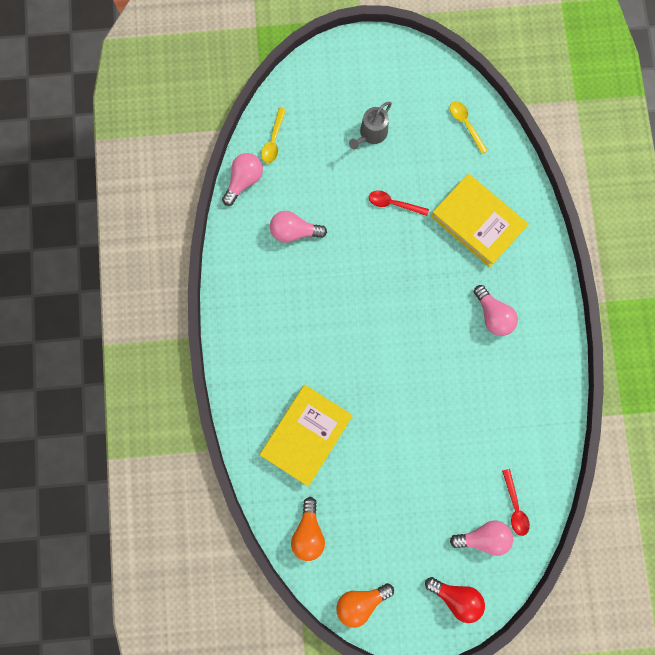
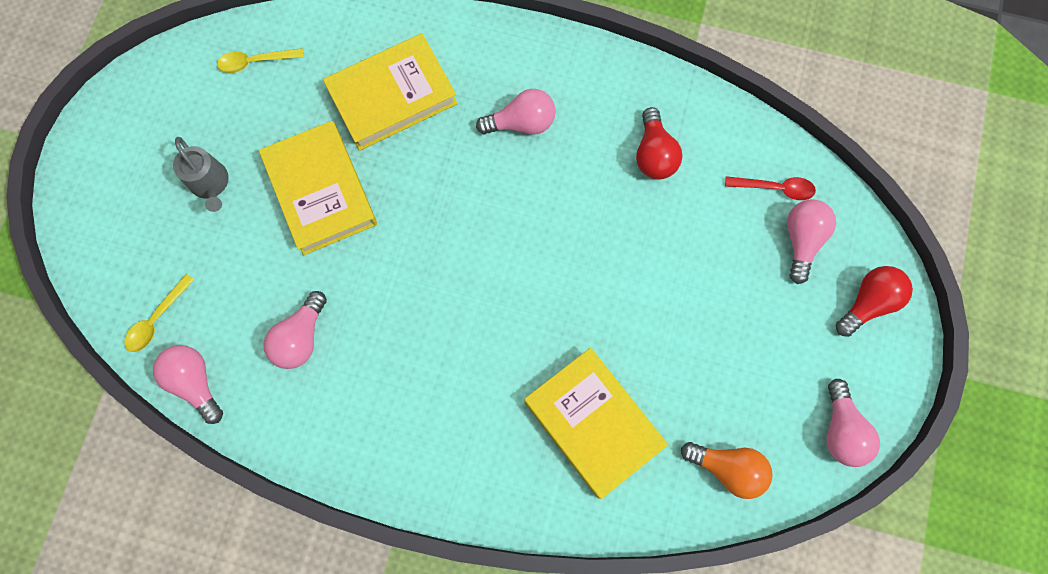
camera: 70 degrees left, 5 degrees down
yellow spoon [261,107,286,163] -> yellow spoon turned 90 degrees clockwise [124,274,194,352]
orange light bulb [336,583,394,628] -> pink light bulb [827,379,880,467]
red spoon [369,190,429,216] -> yellow book [259,121,377,255]
none -> red light bulb [636,107,682,179]

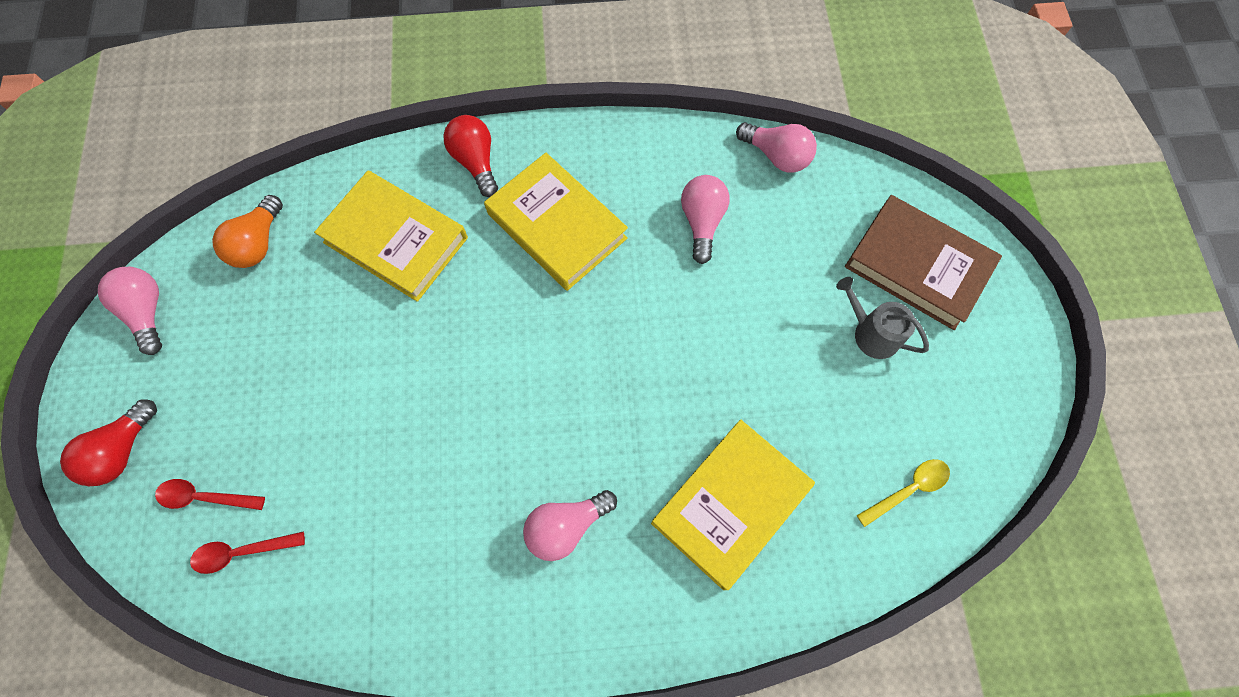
camera: 160 degrees right, 5 degrees down
yellow spoon [124,274,194,352] -> none
yellow book [259,121,377,255] -> yellow book moved to [484,153,628,291]
red light bulb [636,107,682,179] -> red light bulb moved to [443,115,498,197]
orange light bulb [681,442,773,499] -> orange light bulb turned 75 degrees counterclockwise [212,195,283,268]
pink light bulb [787,199,836,284] -> red spoon [155,479,265,510]
none -> brown book [845,195,1002,330]

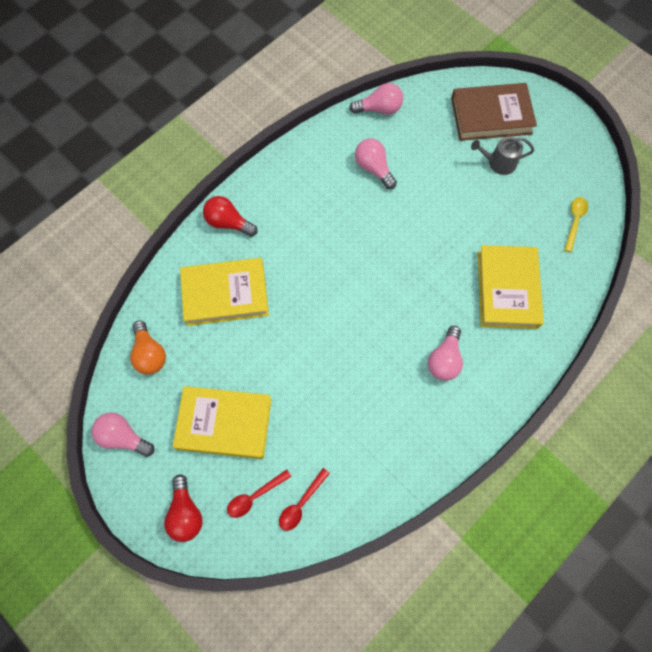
camera: 40 degrees left, 0 degrees up
yellow book [484,153,628,291] -> yellow book moved to [173,386,272,459]

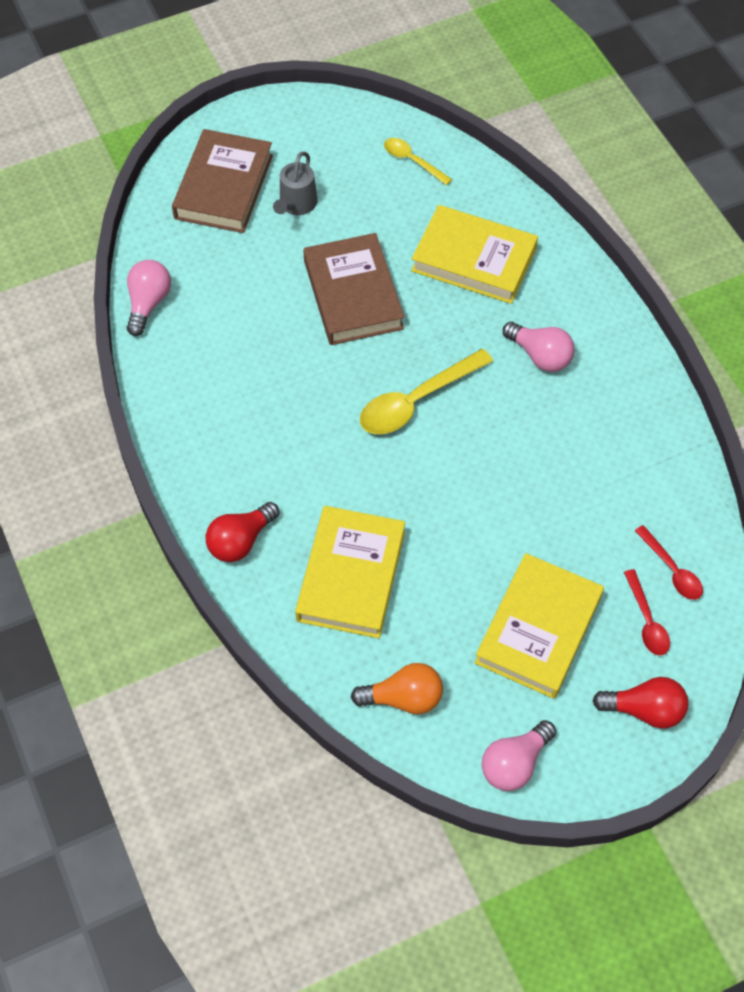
camera: 70 degrees left, 10 degrees down
pink light bulb [355,138,397,189] -> none
none -> brown book [303,233,404,345]
none -> yellow spoon [360,349,493,434]

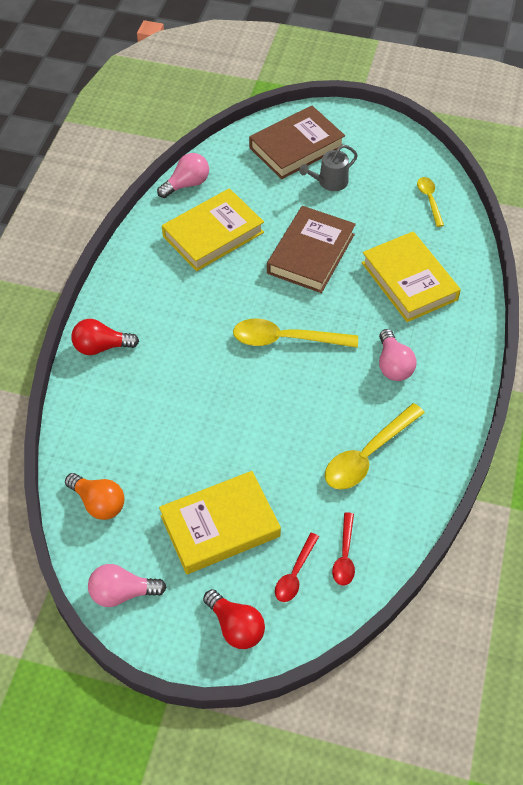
camera: 40 degrees right, 5 degrees down
yellow book [295,506,405,638] -> yellow book moved to [162,188,264,271]
none -> yellow spoon [325,403,425,490]

